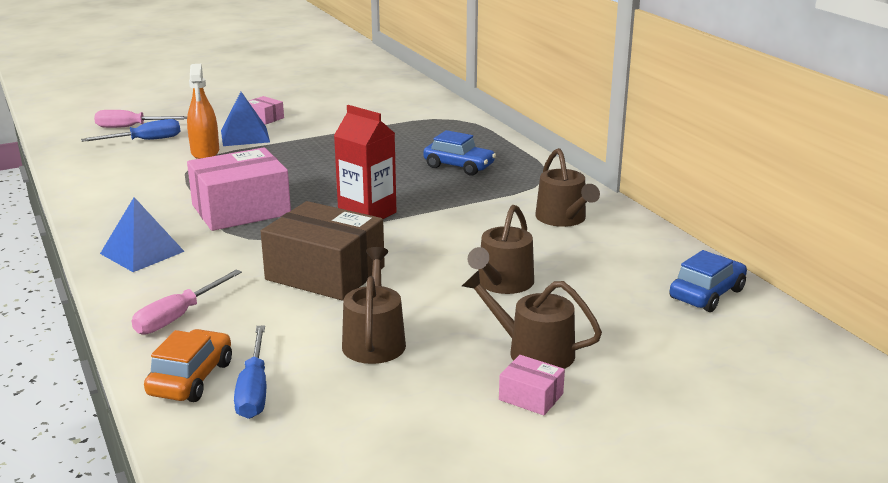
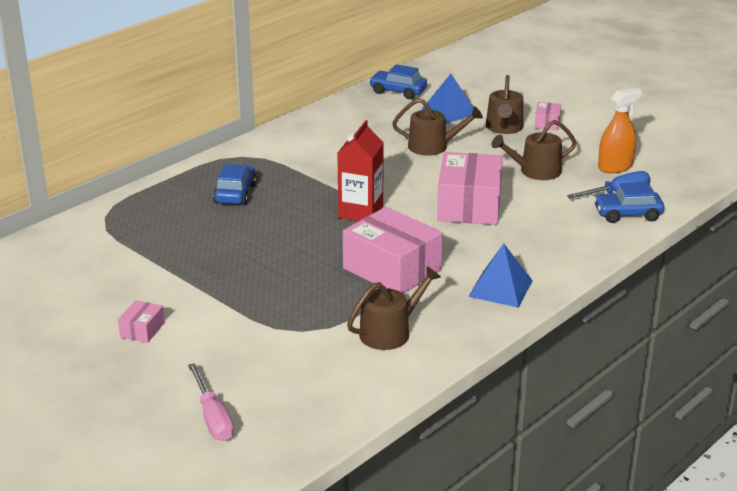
camera: 110 degrees left, 5 degrees up
blue screwdriver [81,119,180,142] -> none
pink screwdriver [132,269,242,335] -> none
orange car [144,329,232,402] -> blue car [594,182,664,223]
orange spray bottle [187,64,219,159] -> orange spray bottle moved to [598,88,642,173]
blue pyramid [221,92,270,146] -> blue pyramid moved to [422,74,474,124]
brown box [261,201,385,300] -> pink box [437,152,503,225]
brown watering can [535,148,600,227] -> brown watering can moved to [347,266,441,350]

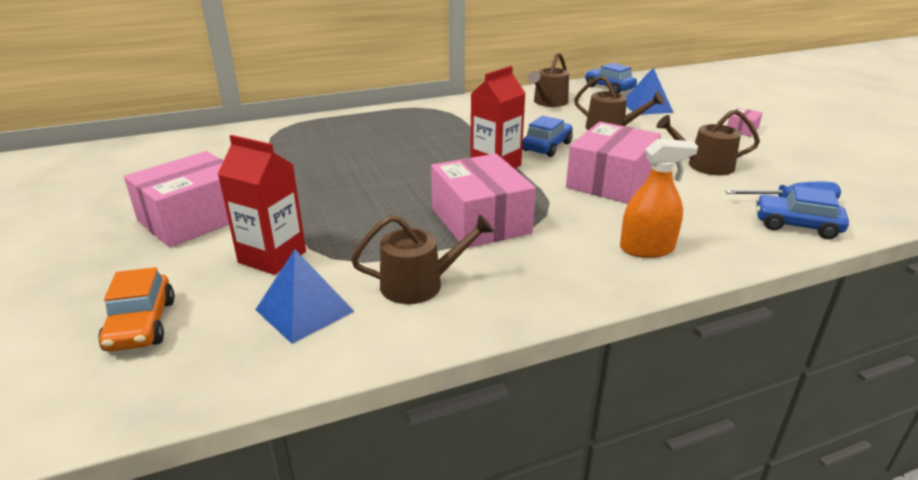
camera: 25 degrees right, 0 degrees up
pink box [118,300,164,343] -> pink box [124,151,229,247], size x2.24
pink screwdriver [188,363,234,441] -> orange car [98,267,175,351]
blue car [213,164,257,205] -> blue car moved to [522,116,573,157]
blue pyramid [468,243,533,308] -> blue pyramid moved to [255,249,355,344]
brown watering can [486,75,523,134] -> brown watering can moved to [527,52,569,107]
orange spray bottle [598,88,642,173] -> orange spray bottle moved to [620,139,698,258]
none -> red carton [218,135,306,275]

